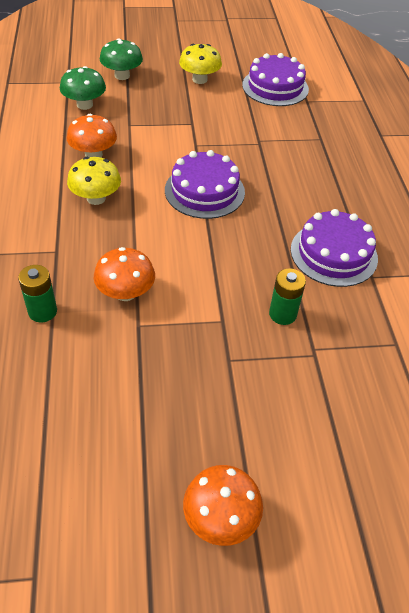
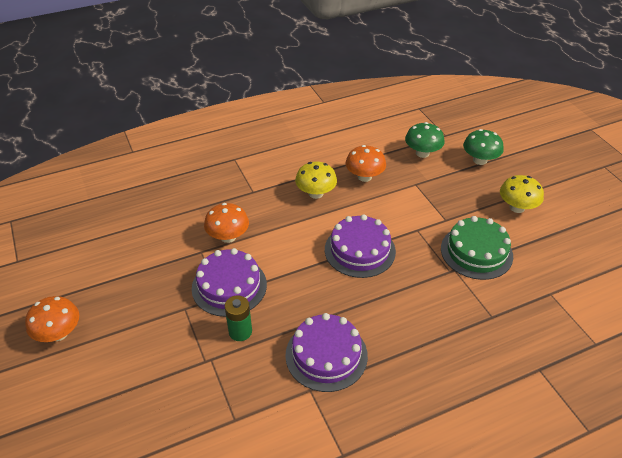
camera: 75 degrees right, 5 degrees down
green battery [18,265,57,323] -> none
purple cake [242,53,309,106] -> purple cake moved to [192,248,267,317]
none -> green cake [441,216,513,280]

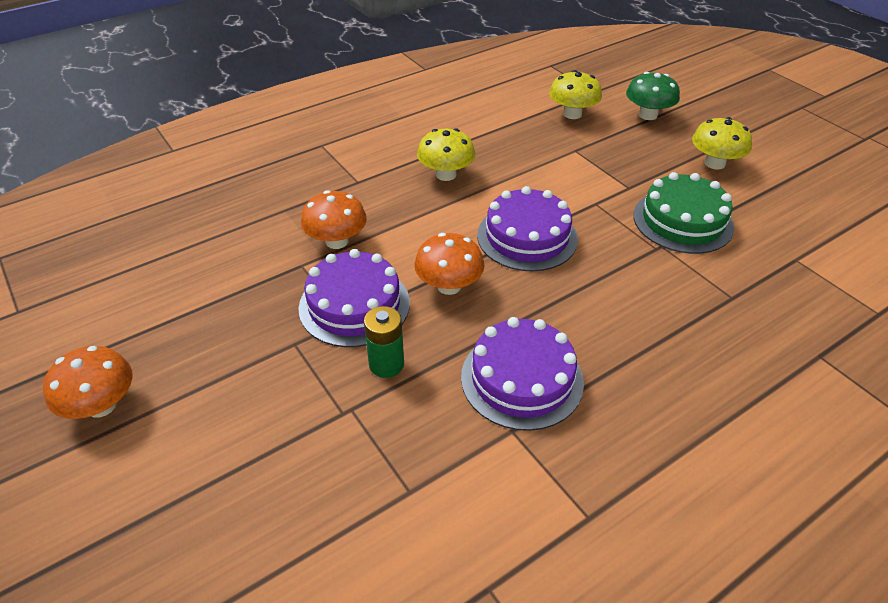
camera: 10 degrees left, 0 degrees up
orange mushroom [345,145,386,182] -> orange mushroom moved to [414,233,484,295]
green mushroom [405,122,444,158] -> yellow mushroom [549,70,602,119]

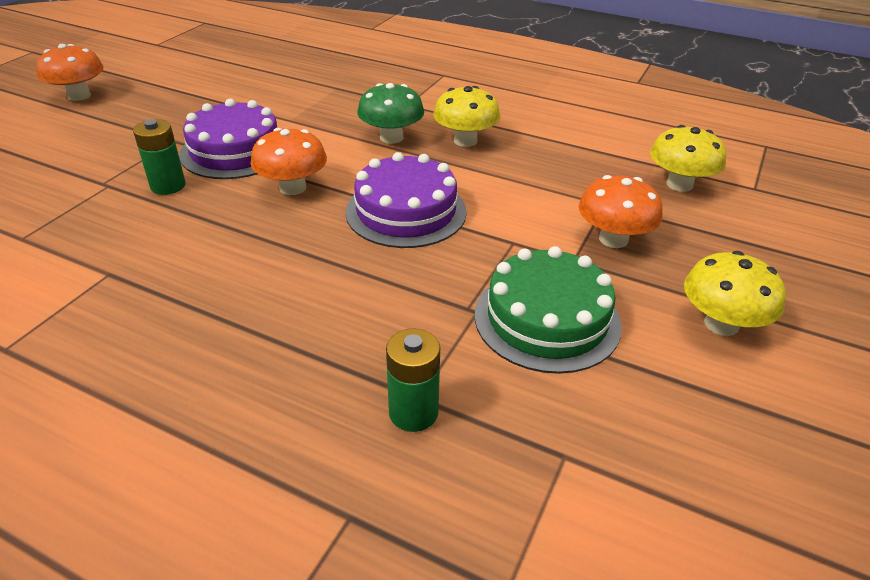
camera: 60 degrees right, 5 degrees down
orange mushroom [301,190,367,249] -> orange mushroom moved to [579,175,663,248]
purple cake [461,317,584,431] -> none
green mushroom [626,72,680,120] -> green mushroom moved to [357,83,424,144]
none -> green battery [386,328,440,432]

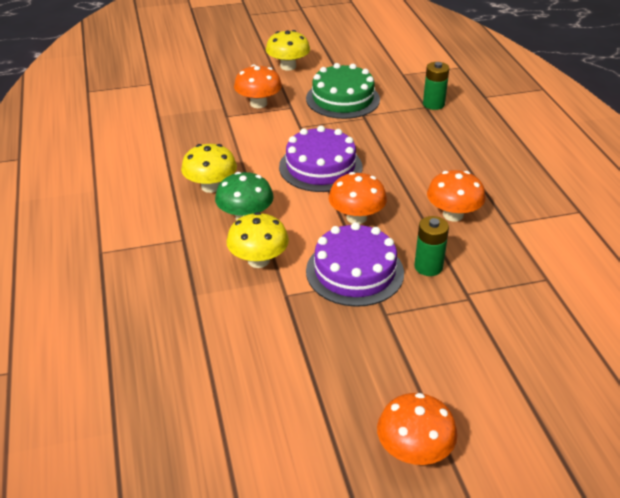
camera: 130 degrees left, 0 degrees up
yellow mushroom [650,125,726,192] -> yellow mushroom moved to [226,212,289,268]
none -> orange mushroom [427,170,486,221]

